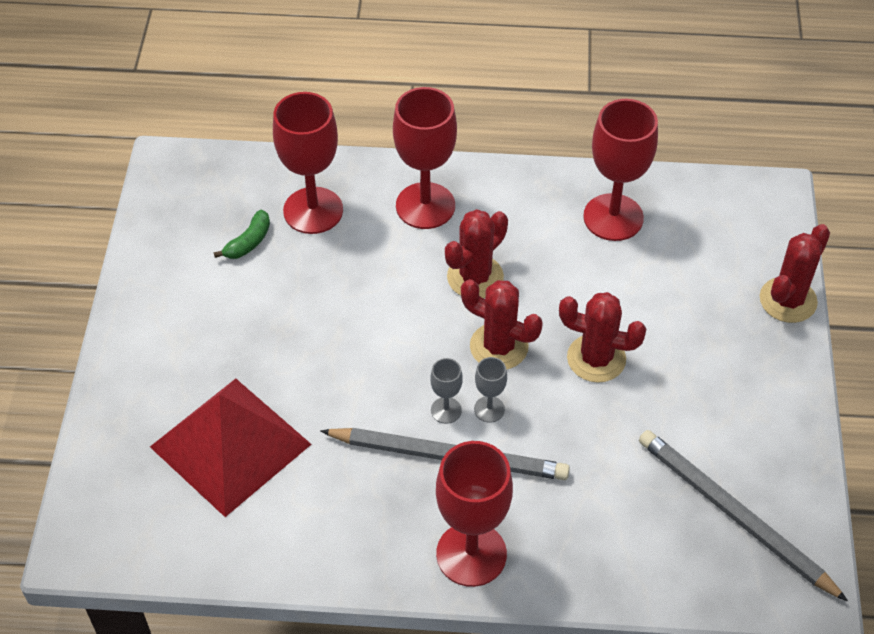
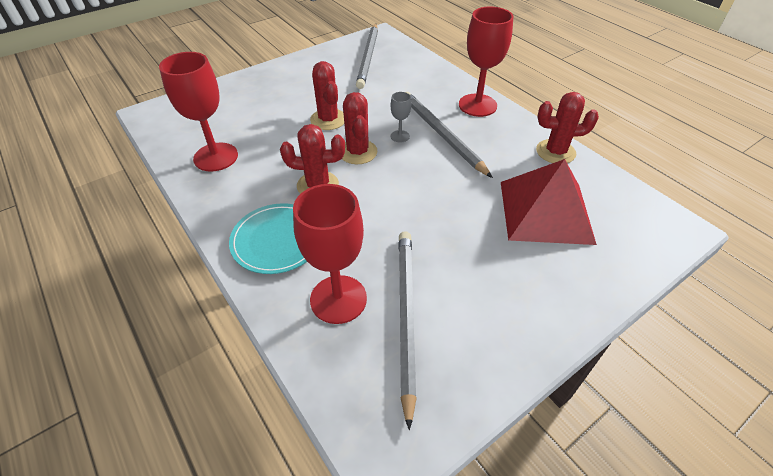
camera: 130 degrees left, 5 degrees down
green banana [214,210,270,259] -> grey pencil [399,231,417,430]
red goblet [393,87,457,229] -> turquoise plate [229,203,307,274]
grey goblet [430,358,463,424] -> none
red cactus [760,224,830,323] -> red cactus moved to [536,92,599,163]

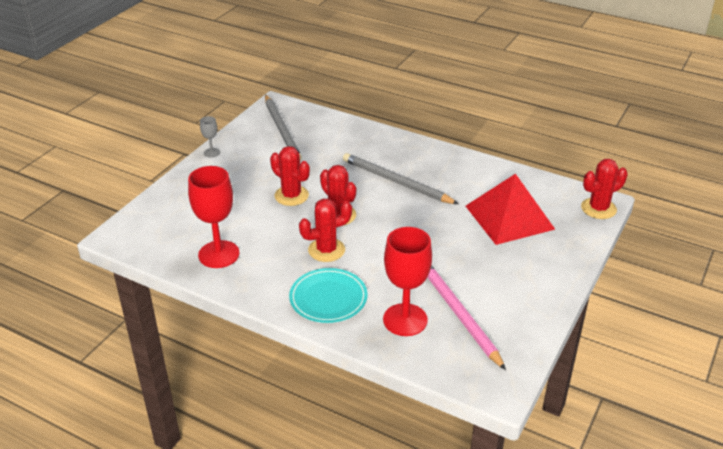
camera: 25 degrees left, 10 degrees down
grey goblet [390,92,411,142] -> grey goblet moved to [200,116,220,158]
grey pencil [399,231,417,430] -> pink pencil [427,265,506,370]
red goblet [459,7,514,117] -> none
red cactus [536,92,599,163] -> red cactus moved to [581,159,628,219]

